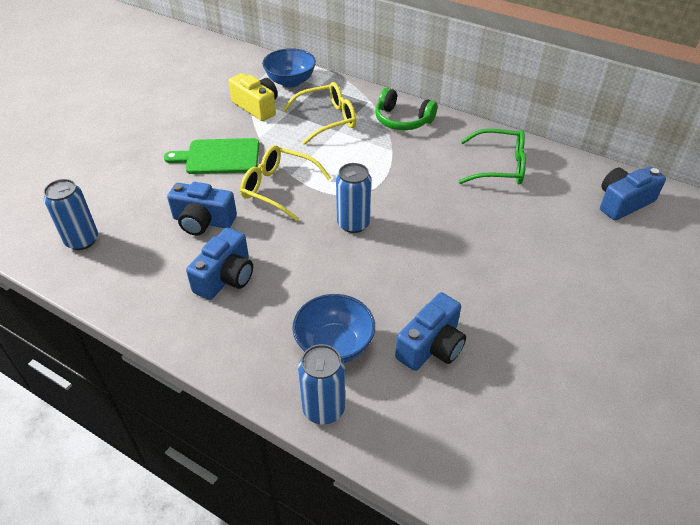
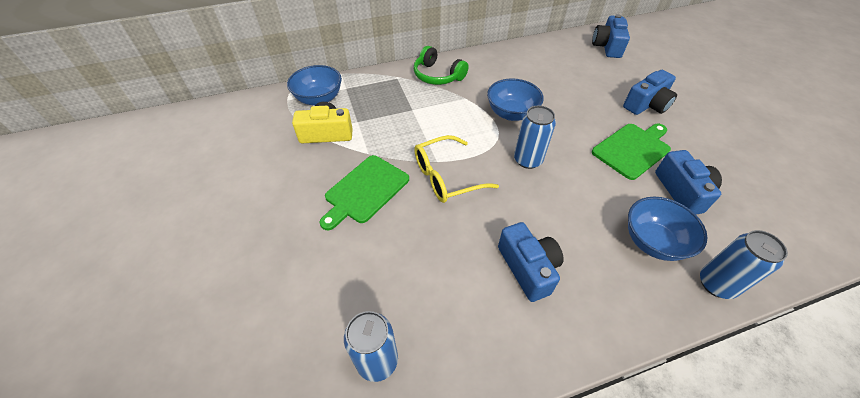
camera: 50 degrees left, 5 degrees up
blue camera [167,182,237,235] -> blue camera moved to [623,70,677,115]
yellow glasses [282,82,356,145] -> none
green headphones [375,88,437,130] -> green headphones turned 60 degrees clockwise [414,46,469,85]
green glasses [458,129,526,184] -> none
none -> blue bowl [487,79,544,121]
none -> green cutting board [592,124,671,180]

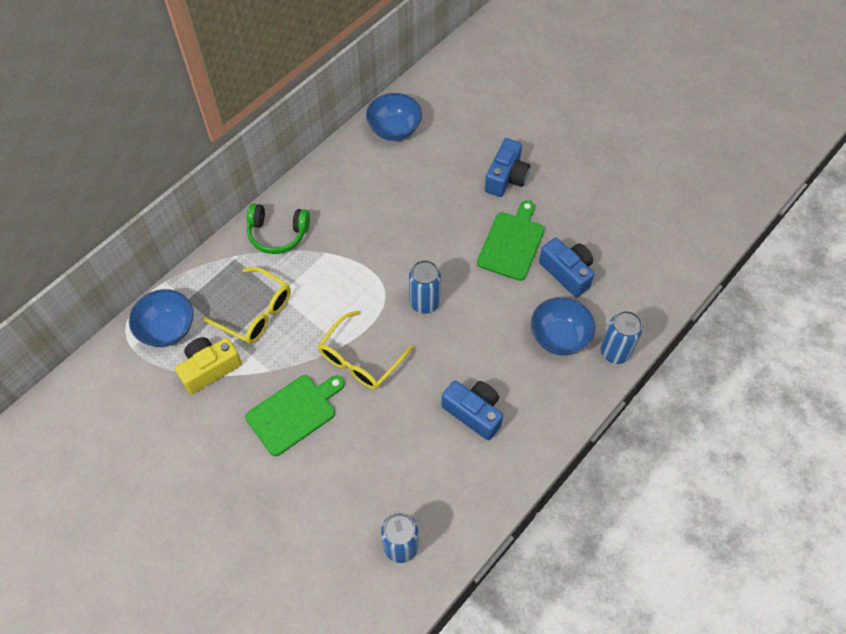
camera: 30 degrees left, 10 degrees up
green cutting board [320,155,409,230] -> green cutting board turned 135 degrees counterclockwise [245,375,345,456]
blue bowl [487,79,544,121] -> blue bowl moved to [366,93,422,141]
blue camera [592,14,630,58] -> none
none -> yellow glasses [202,267,291,344]

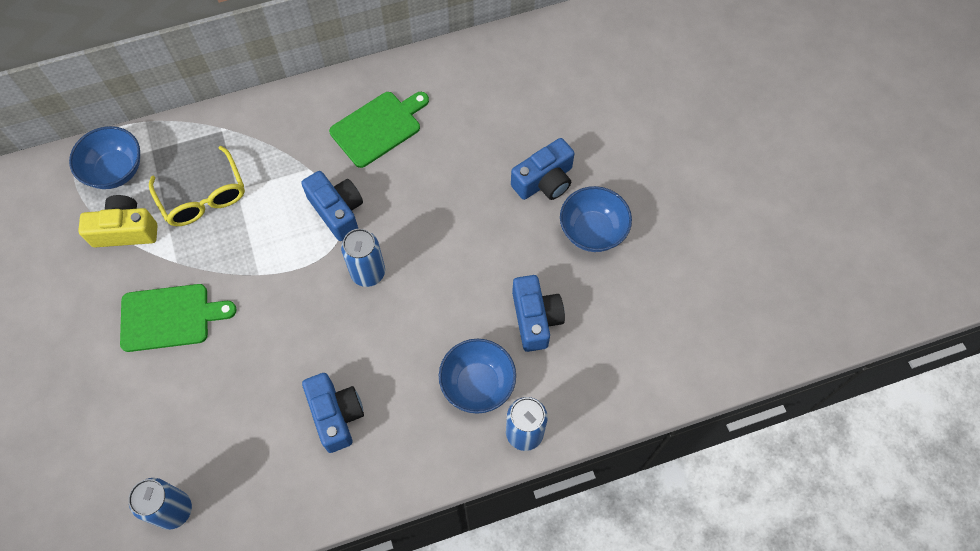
camera: 30 degrees right, 5 degrees up
green headphones [247,203,310,254] -> none
yellow glasses [318,311,414,390] -> none
blue bowl [366,93,422,141] -> blue bowl moved to [560,186,632,252]
green cutting board [477,200,544,281] -> green cutting board moved to [329,92,429,168]
none -> blue camera [301,171,363,241]

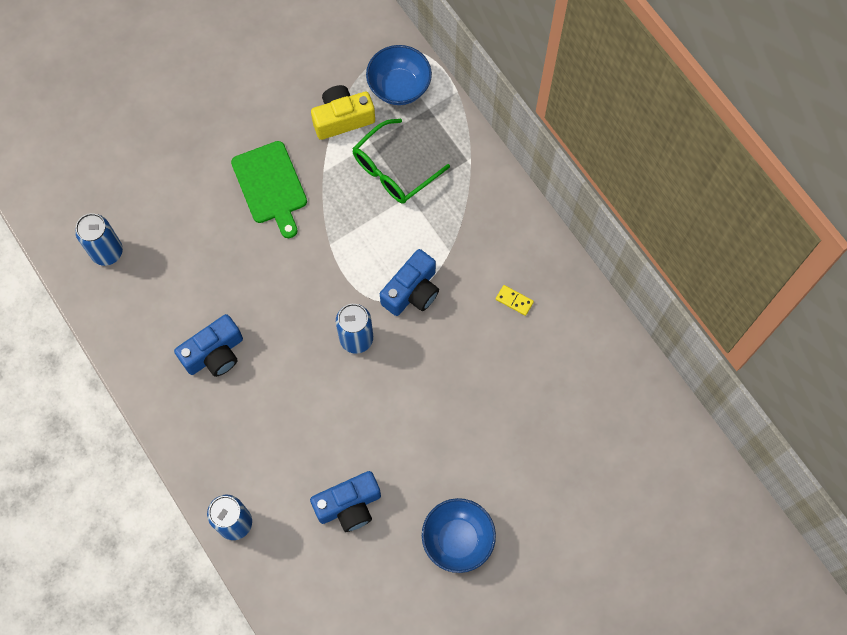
camera: 75 degrees right, 5 degrees up
yellow camera [78,195,158,247] -> yellow camera turned 90 degrees counterclockwise [311,85,375,140]
yellow glasses [149,146,245,226] -> green glasses [352,119,450,203]
green cutting board [329,92,429,168] -> yellow domino [496,285,534,316]
blue bowl [439,339,516,414] -> none
blue camera [511,138,575,200] -> none

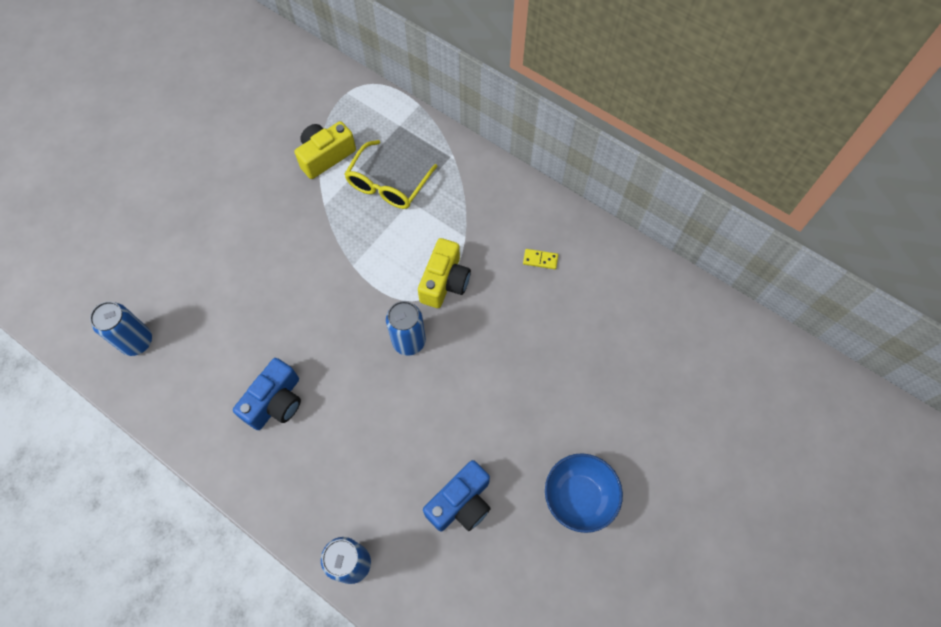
camera: 20 degrees left, 5 degrees down
green cutting board [231,141,307,238] -> none
green glasses [352,119,450,203] -> yellow glasses [344,140,438,209]
blue bowl [366,45,432,105] -> none
blue camera [380,249,439,316] -> yellow camera [418,238,471,308]

